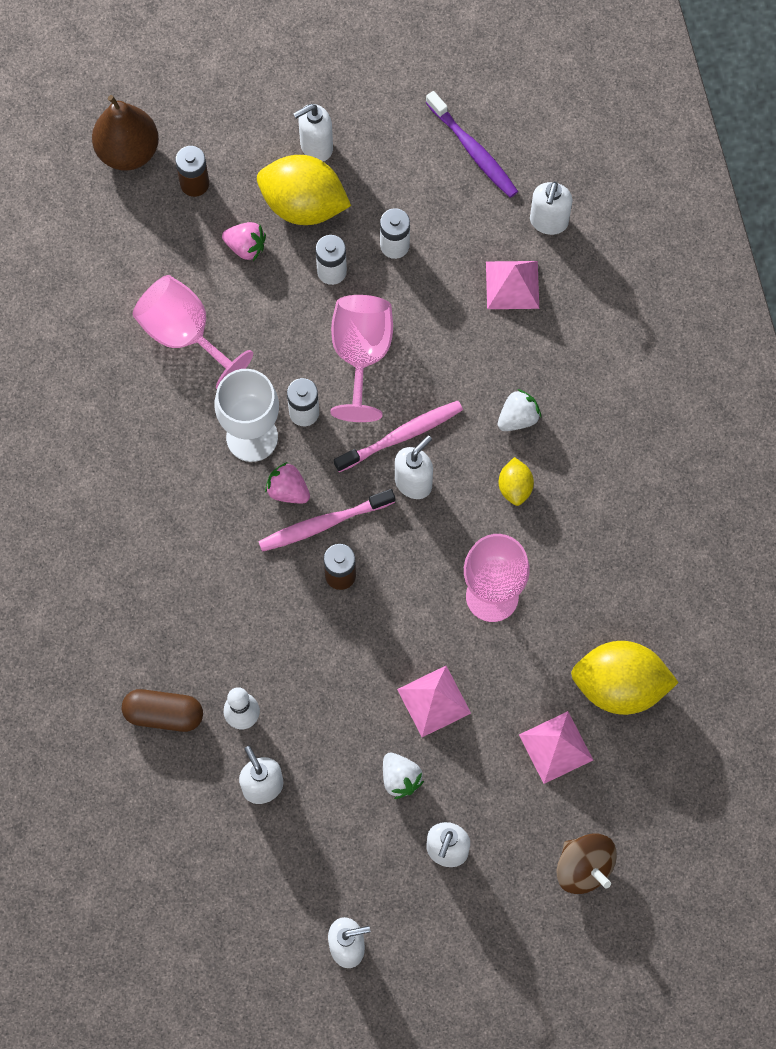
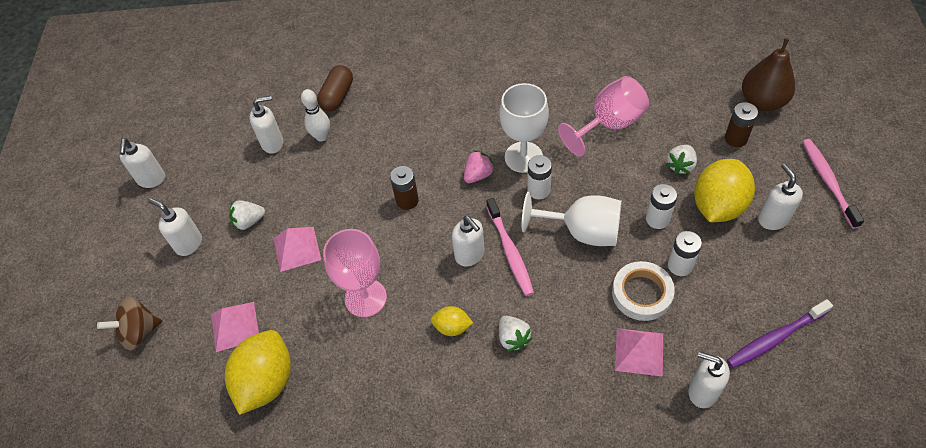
camera: 105 degrees right, 15 degrees down
pink strawberry [222,222,266,261] -> white strawberry [666,145,697,175]
pink toothbrush [258,489,395,552] -> pink toothbrush moved to [802,139,864,229]
pink goblet [330,295,393,422] -> white goblet [522,191,622,246]
none -> white tape [612,261,675,321]

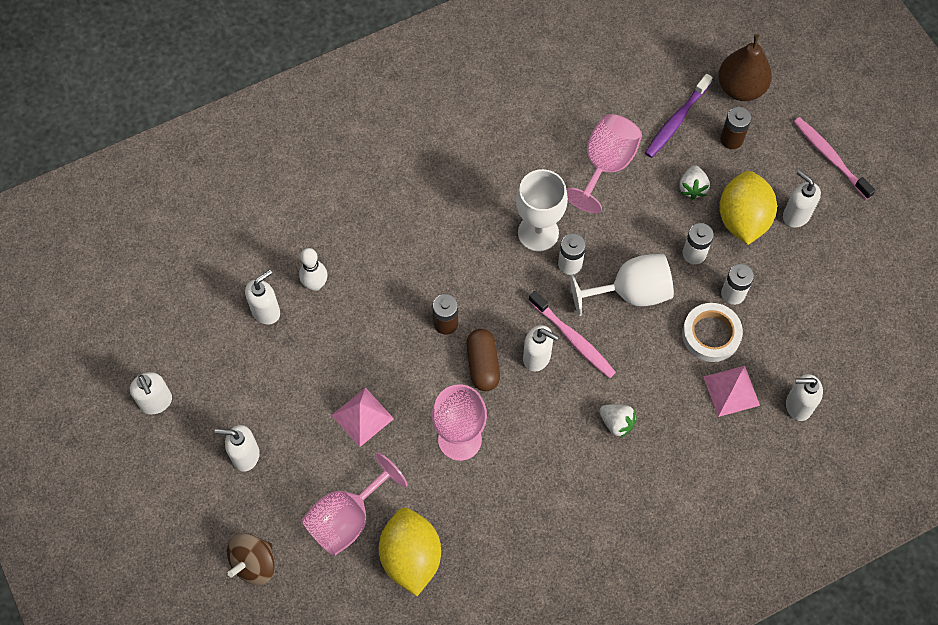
camera: 30 degrees left, 10 degrees up
pink pyramid [211,302,259,352] -> pink goblet [301,452,407,556]
white strawberry [229,200,265,230] -> none
brown capsule [317,65,353,112] -> brown capsule moved to [466,329,500,391]
yellow lemon [431,306,473,336] -> none
pink strawberry [464,150,495,183] -> none
purple toothbrush [727,299,833,368] -> purple toothbrush moved to [645,74,713,158]

